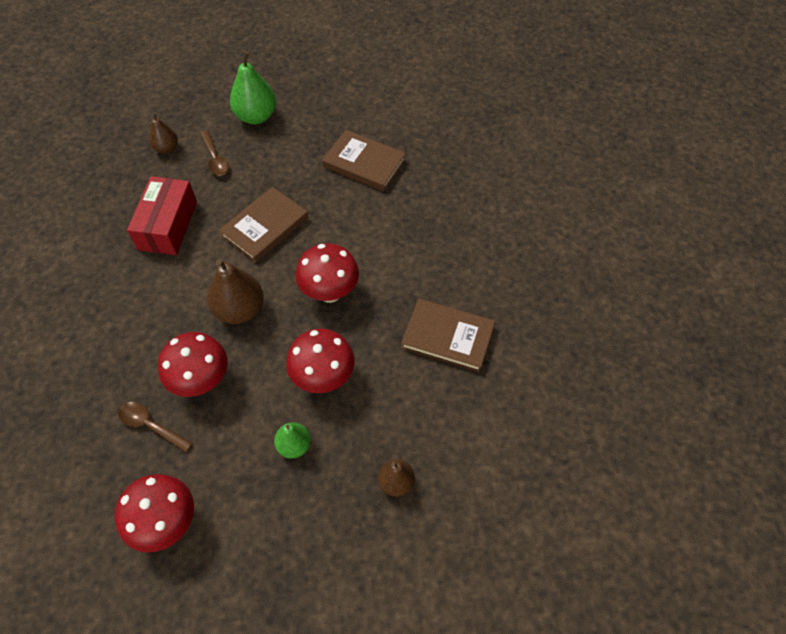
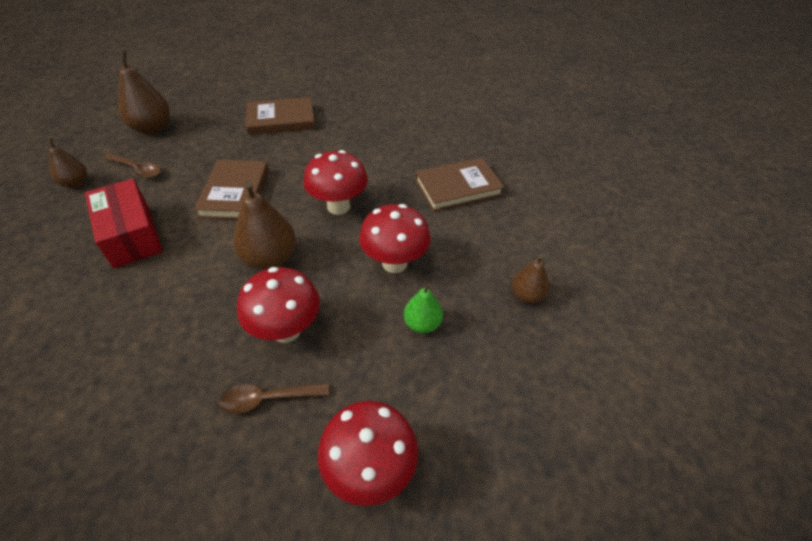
camera: 40 degrees left, 10 degrees down
green pear [230,51,276,125] -> brown pear [118,50,170,134]

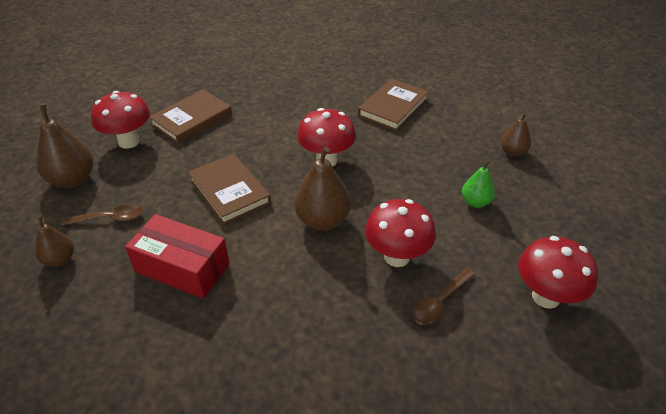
camera: 35 degrees left, 5 degrees down
red mushroom [359,204,431,273] -> red mushroom moved to [91,91,150,148]

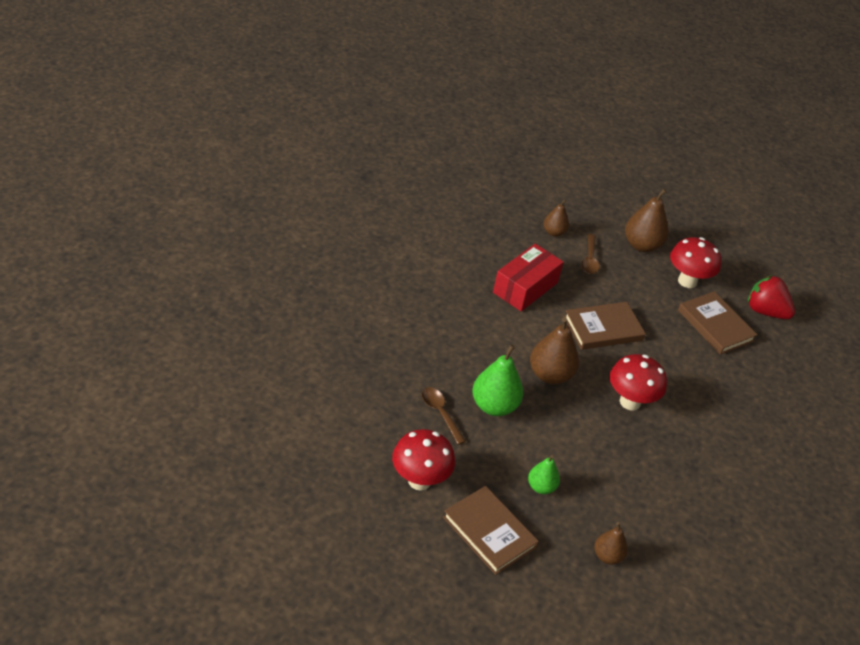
camera: 100 degrees right, 0 degrees up
brown book [358,78,429,131] -> brown book moved to [443,486,539,575]
red mushroom [365,199,436,267] -> green pear [472,344,523,416]
none -> red strawberry [748,275,795,319]

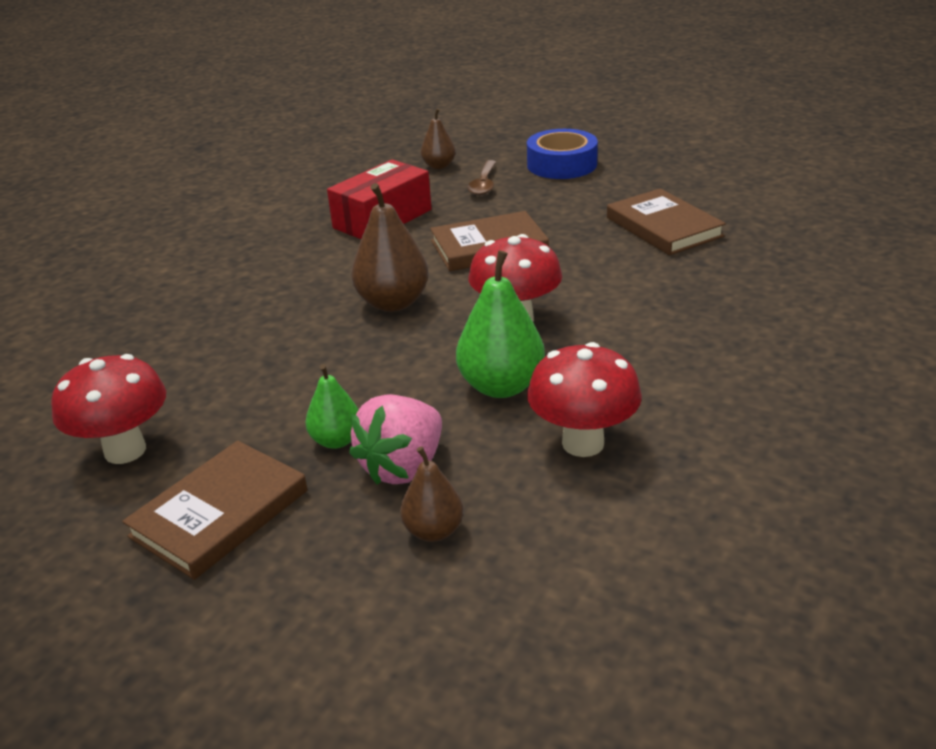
camera: 10 degrees right, 10 degrees down
brown spoon [422,387,466,445] -> none
brown book [443,486,539,575] -> brown book turned 75 degrees clockwise [122,441,307,580]
green pear [472,344,523,416] -> green pear moved to [456,250,545,398]
brown pear [625,188,669,252] -> blue tape [527,129,598,179]
red mushroom [670,237,721,288] -> red mushroom moved to [527,342,642,457]
red strawberry [748,275,795,319] -> none
none -> pink strawberry [349,394,442,485]

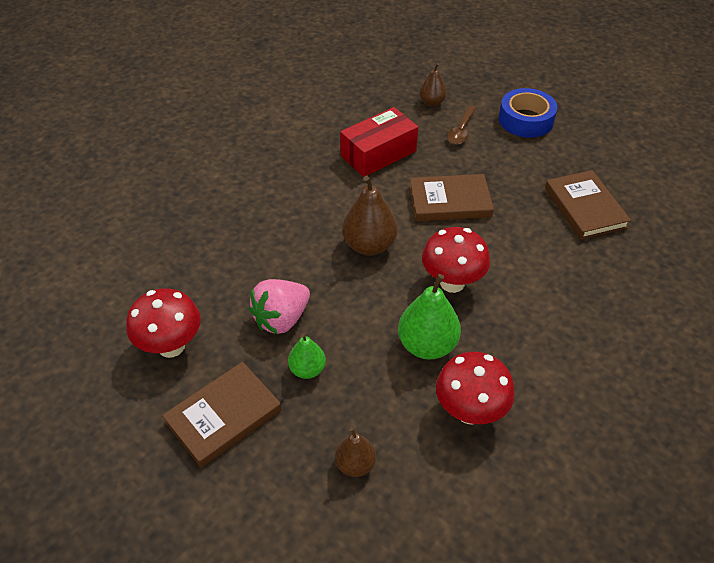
camera: 10 degrees right, 15 degrees up
pink strawberry [349,394,442,485] -> pink strawberry moved to [249,279,310,334]

